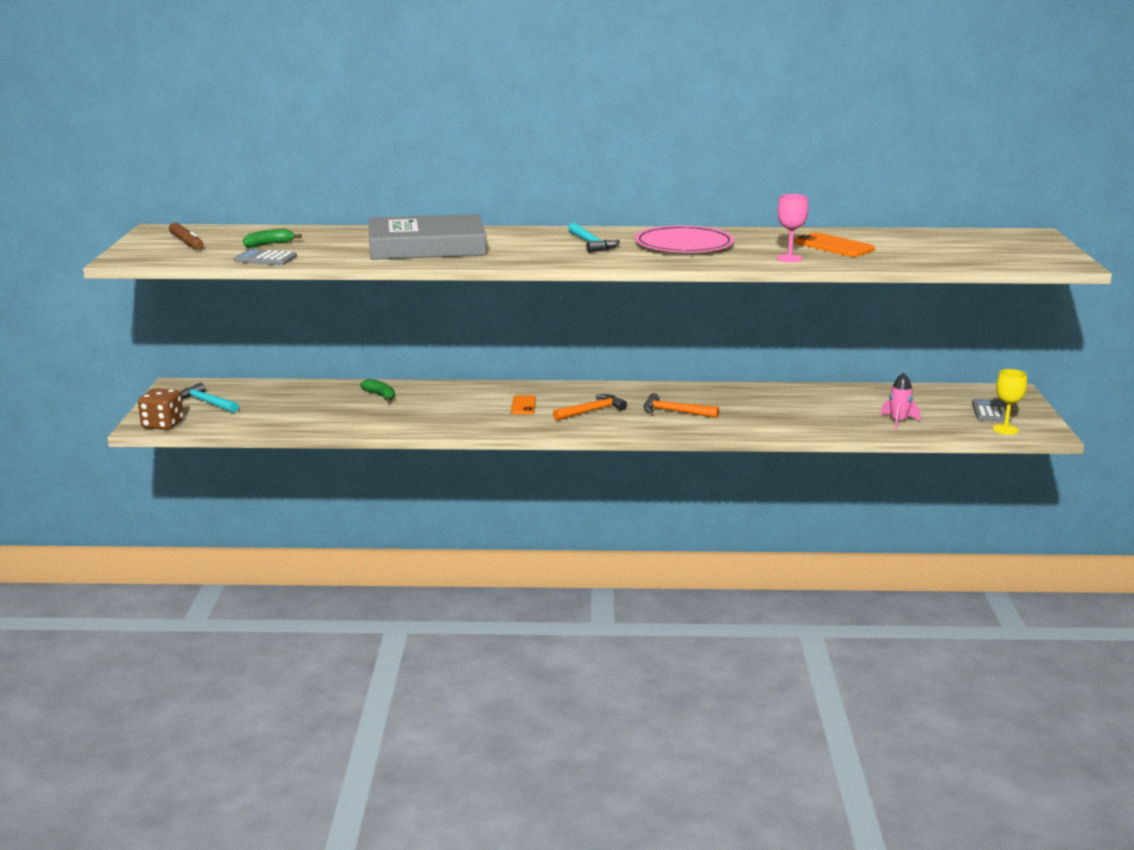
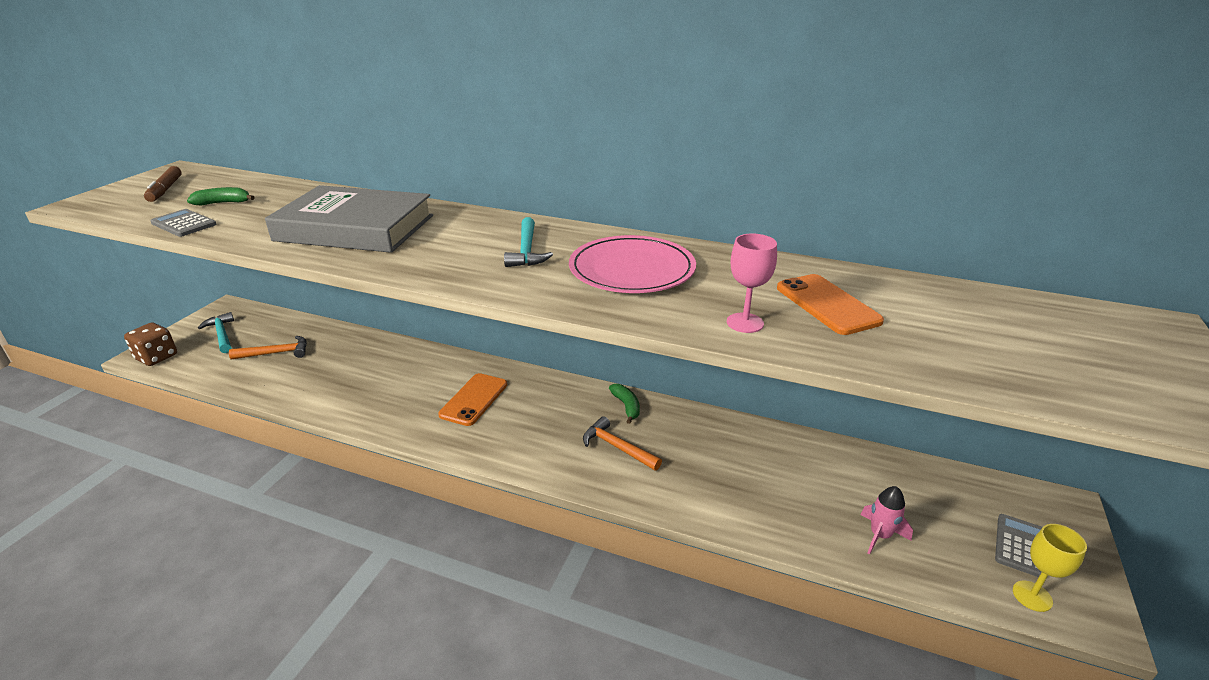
camera: 20 degrees right, 10 degrees up
green banana [360,379,395,402] -> green banana moved to [609,384,640,424]
orange phone [511,395,536,414] -> orange phone [438,373,507,426], size x1.62
orange hammer [553,394,627,421] -> orange hammer moved to [229,336,307,359]

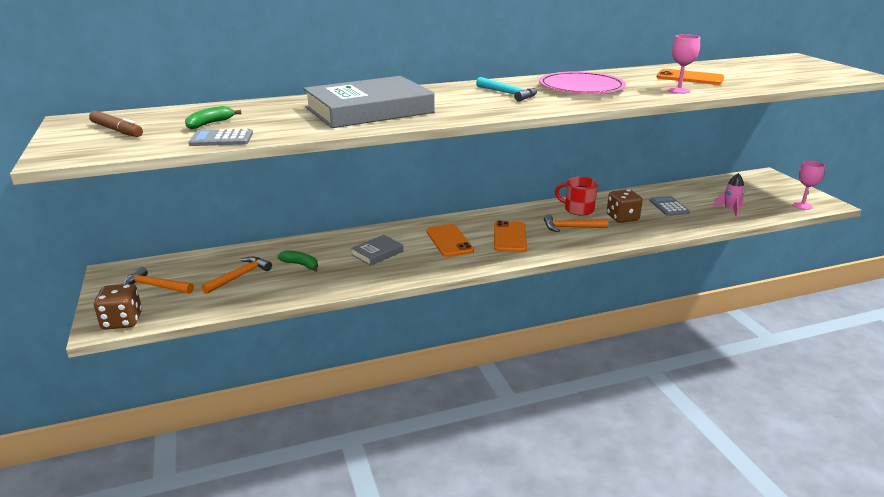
camera: 40 degrees left, 5 degrees down
turquoise hammer [198,312,234,353] -> orange hammer [123,266,194,294]
green banana [609,384,640,424] -> green banana moved to [278,250,318,272]
grey calculator [995,514,1043,577] -> grey calculator moved to [649,196,690,216]
yellow goblet [1013,524,1087,612] -> pink goblet [792,160,825,210]
none -> grey book [351,235,404,266]
none -> orange phone [494,221,527,252]
none -> red mug [555,177,598,216]
none -> brown dice [607,189,643,223]

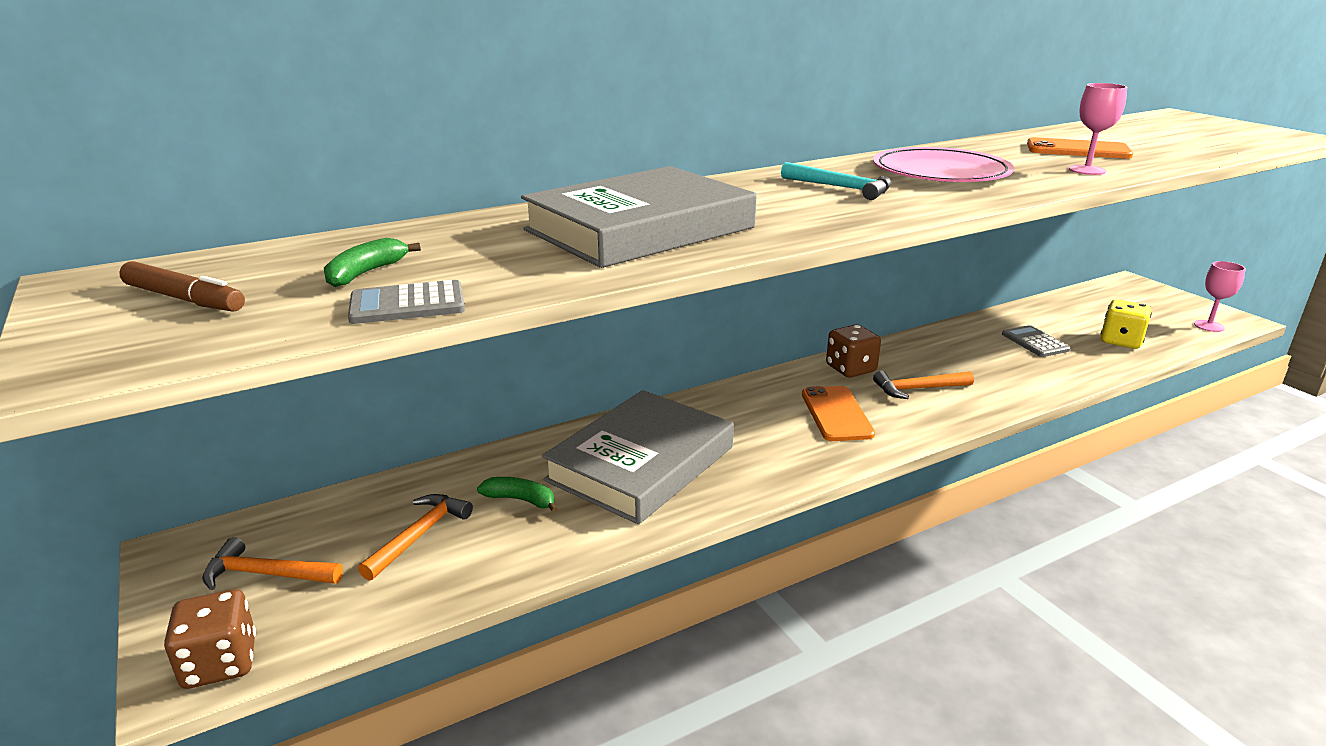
camera: 10 degrees left, 0 degrees up
grey book [351,235,404,266] -> grey book [542,390,734,524], size x2.25
orange phone [426,224,474,257] -> none
red mug [555,177,598,216] -> none
brown dice [607,189,643,223] -> brown dice moved to [826,324,881,378]
pink rocket [713,173,745,218] -> yellow dice [1101,299,1152,349]

